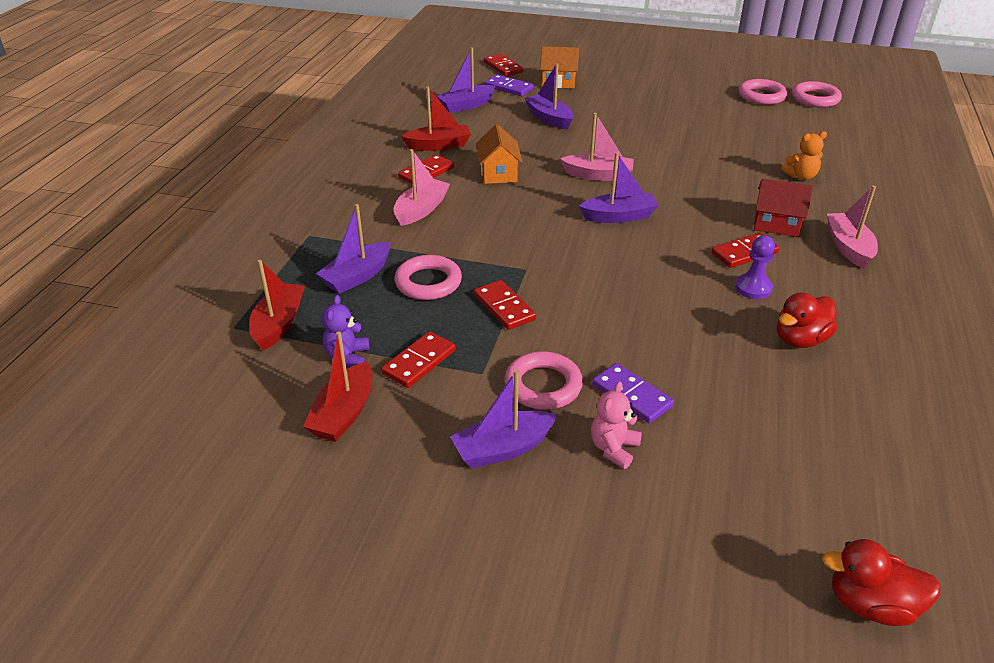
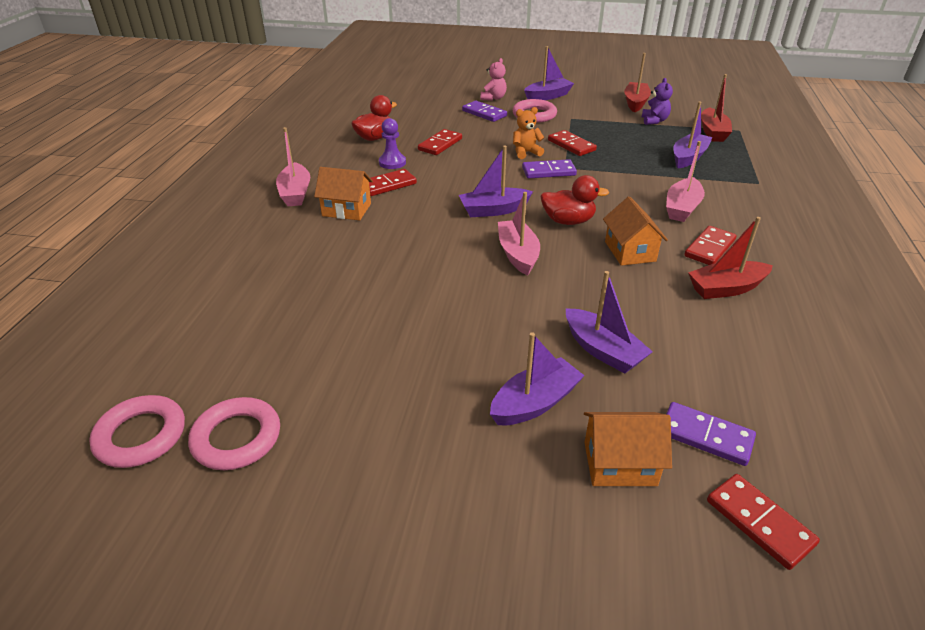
camera: 175 degrees right, 0 degrees up
red domino [381,331,456,388] -> red domino moved to [418,129,462,155]
pink ring [394,255,462,300] -> none
purple boat [437,47,495,113] -> purple boat moved to [490,332,585,425]
pink boat [560,113,634,181] -> pink boat turned 75 degrees clockwise [498,192,540,276]
red house [754,179,813,237] -> orange house [314,167,373,220]
orange teddy bear [781,131,827,180] -> orange teddy bear moved to [513,107,544,159]
red duck [822,539,941,626] -> red duck moved to [540,175,609,225]
none -> purple domino [522,159,577,178]

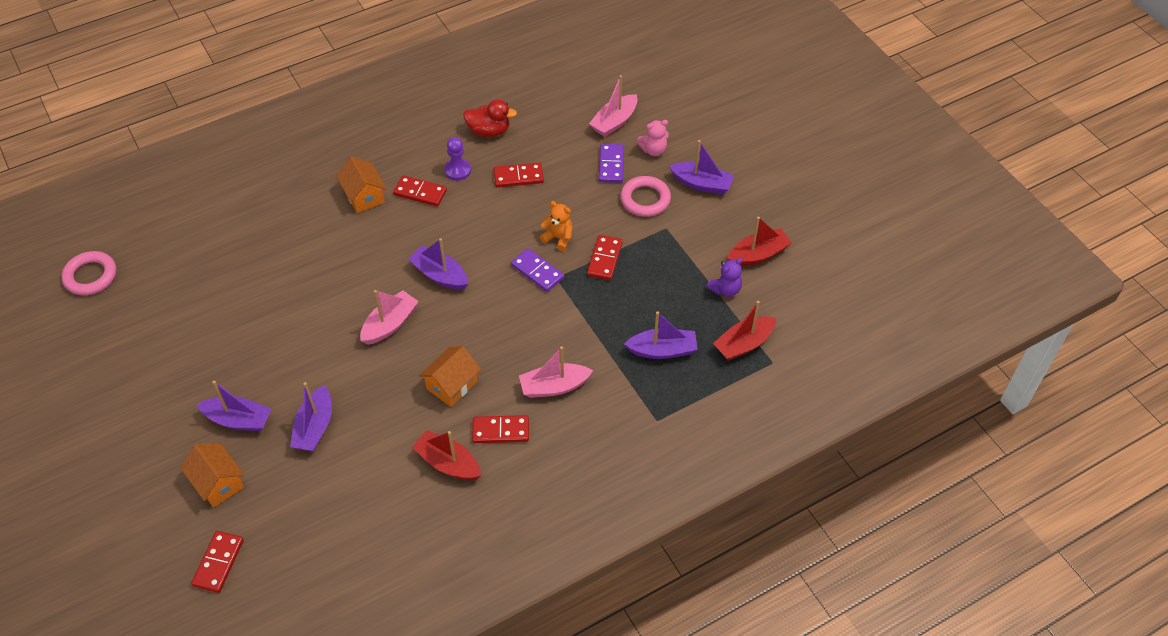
camera: 50 degrees right, 15 degrees up
pink ring [188,397,280,470] -> none
pink boat [276,127,310,206] -> pink boat moved to [589,75,638,137]
red duck [540,175,609,225] -> none
purple domino [666,402,756,466] -> none

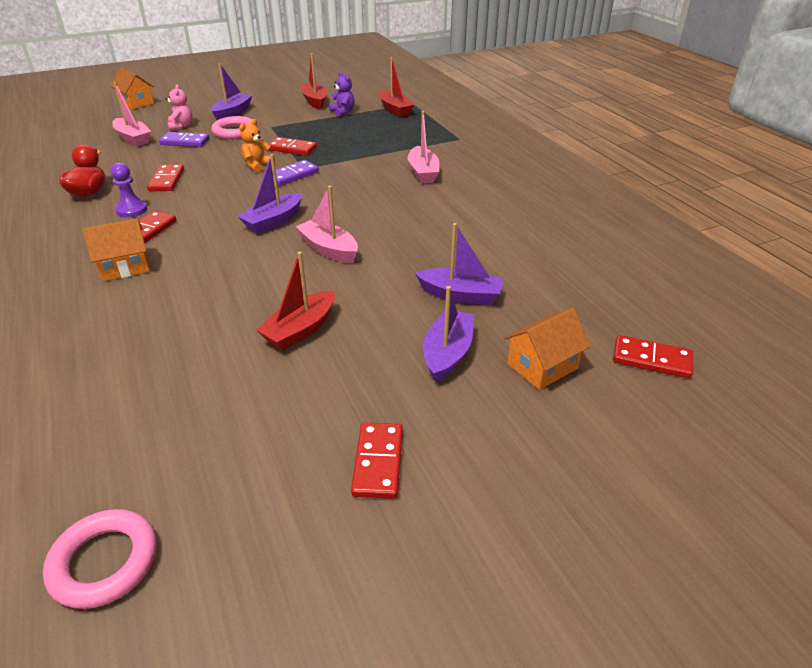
camera: 85 degrees left, 15 degrees down
red boat [412,430,481,480] -> red boat moved to [256,252,335,351]
orange house [419,346,481,407] -> orange house moved to [110,68,154,110]
red domino [472,415,529,443] -> red domino moved to [351,422,403,499]
purple boat [625,311,698,359] -> none

